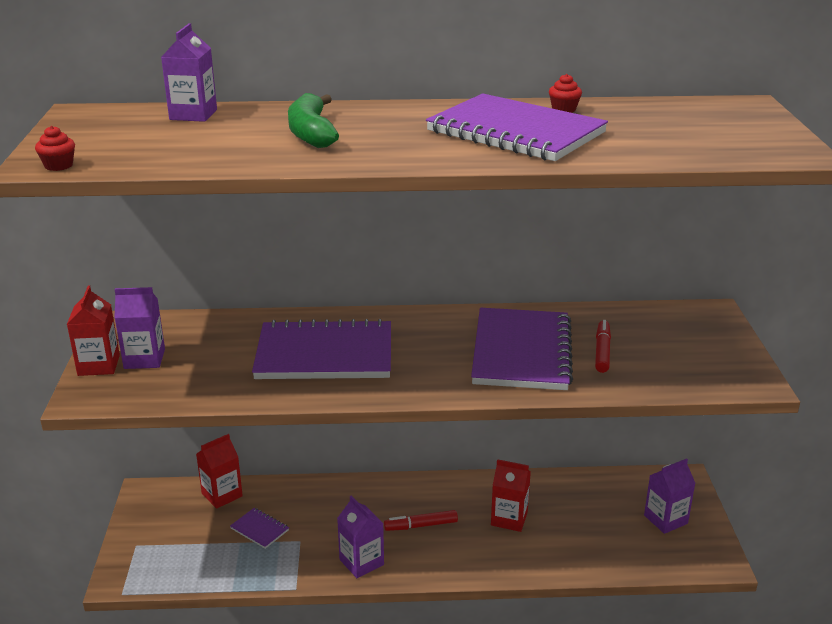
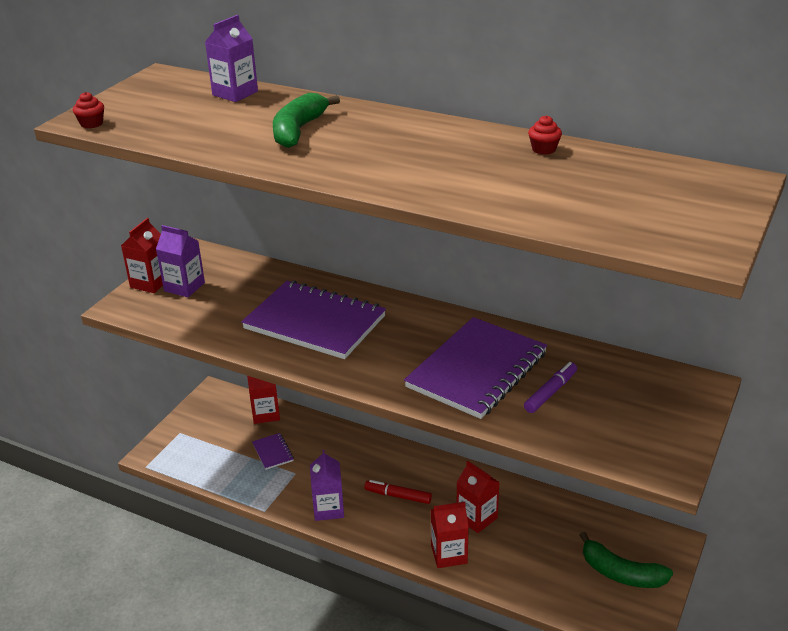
camera: 30 degrees right, 5 degrees up
purple notebook [426,93,608,161] -> none
red marker [595,320,611,373] -> purple marker [524,362,577,413]
purple carton [644,458,696,534] -> green banana [580,532,673,588]
none -> red carton [431,502,469,568]

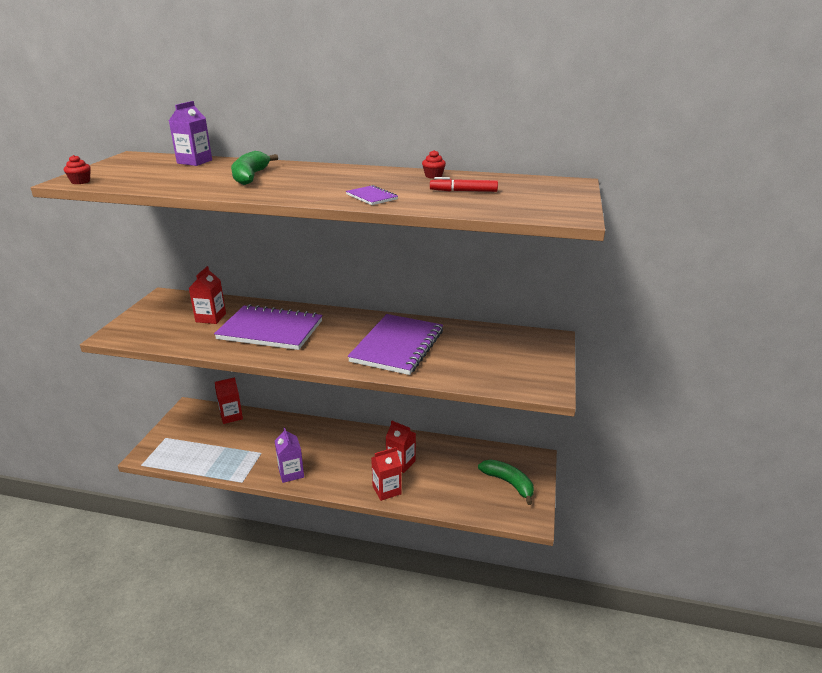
camera: 15 degrees left, 5 degrees down
red carton [121,218,163,293] -> red carton moved to [189,266,226,324]
purple carton [156,225,205,297] -> none
purple notebook [252,433,294,470] -> purple notebook moved to [346,185,398,205]
red marker [365,480,432,504] -> red marker moved to [430,177,498,192]
purple marker [524,362,577,413] -> none
green banana [580,532,673,588] -> green banana turned 150 degrees counterclockwise [478,459,534,505]

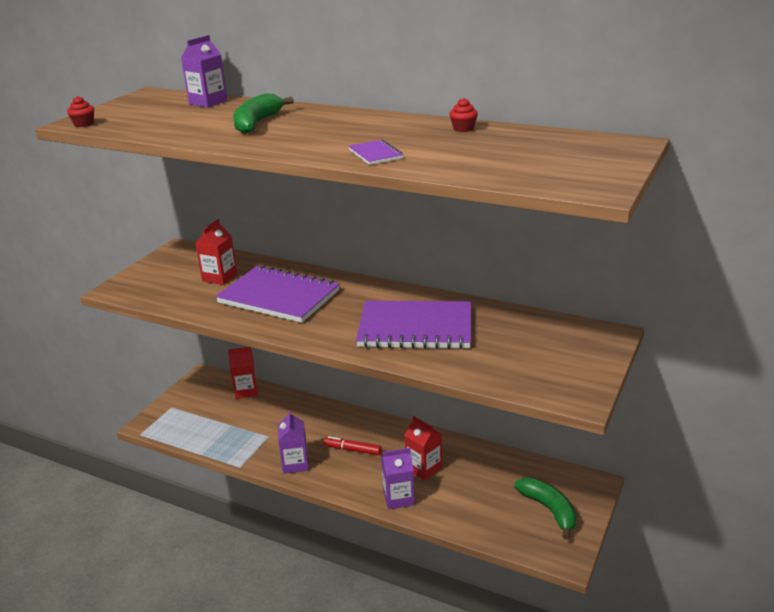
camera: 15 degrees right, 0 degrees up
purple notebook [348,314,443,375] -> purple notebook turned 60 degrees clockwise [356,301,471,349]
red carton [371,447,402,501] -> purple carton [381,448,415,509]
red marker [430,177,498,192] -> red marker moved to [324,436,381,455]

